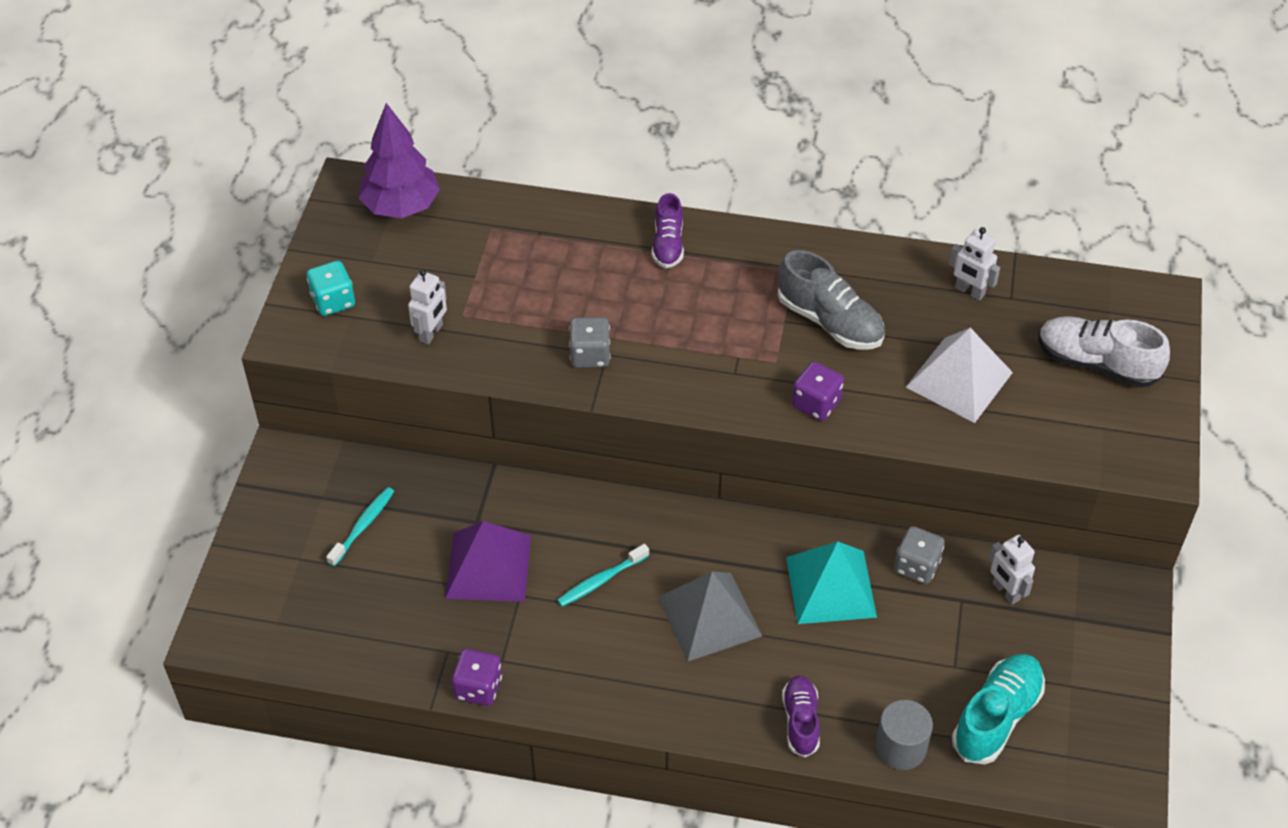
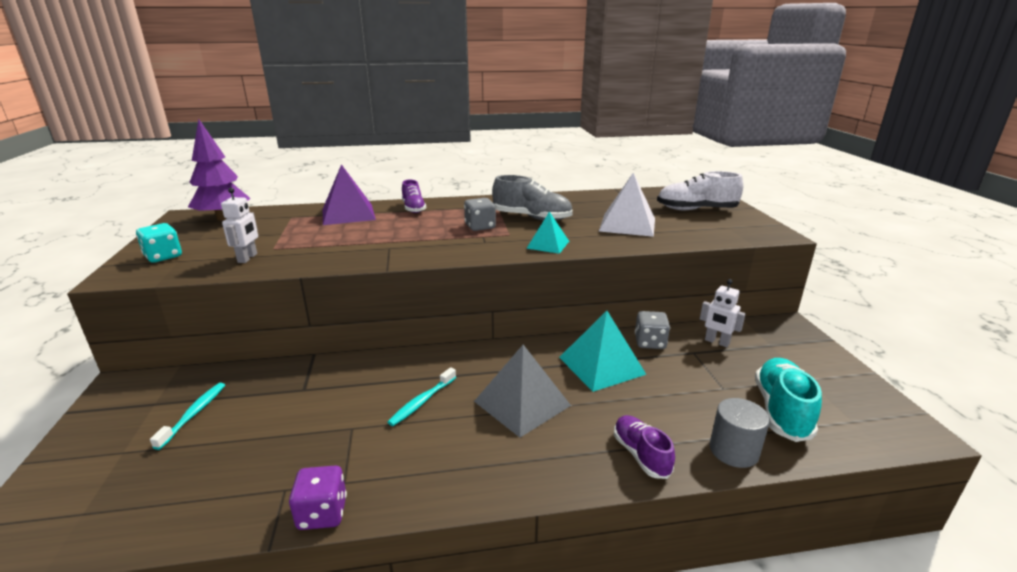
camera: 20 degrees left, 25 degrees down
purple pyramid [445,521,531,602] -> purple pyramid moved to [323,164,376,225]
grey dice [569,317,611,368] -> grey dice moved to [464,198,496,231]
purple dice [792,361,844,421] -> turquoise pyramid [526,212,569,254]
white robot [949,227,1000,301] -> none

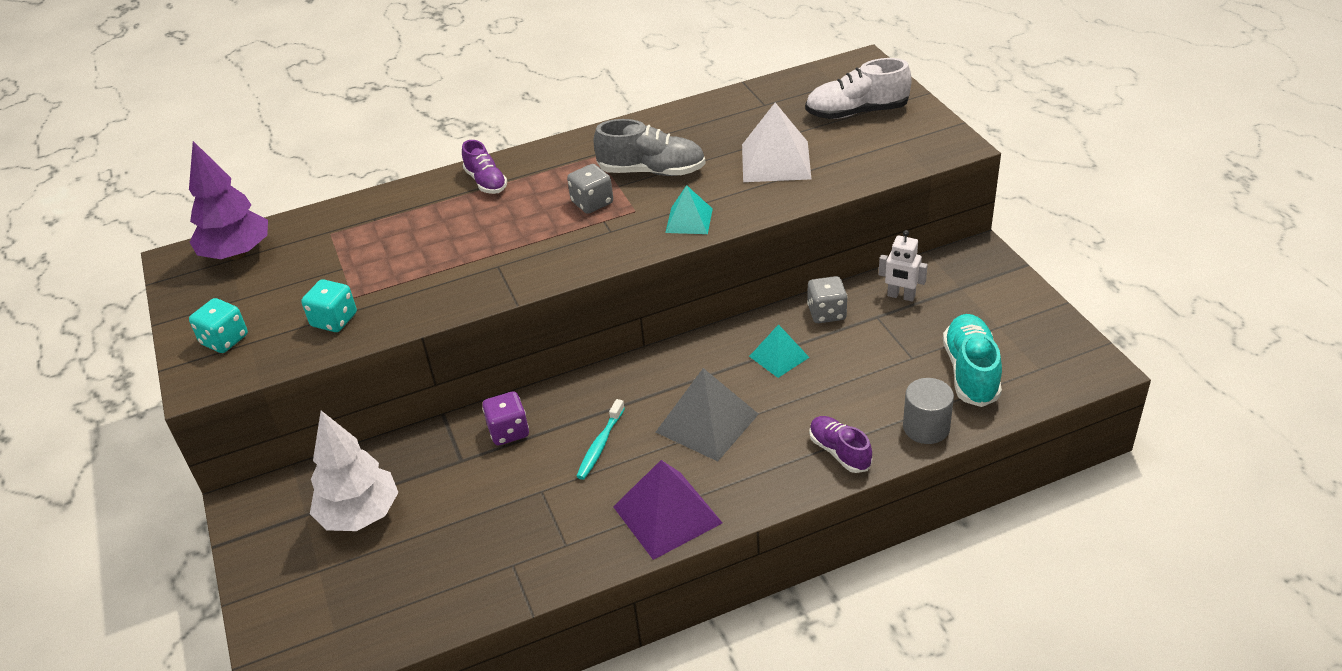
camera: 10 degrees left, 15 degrees up
turquoise toothbrush [150,383,225,450] -> white tree [310,411,398,531]
white robot [221,188,258,263] -> turquoise dice [301,279,357,332]
purple dice [289,465,347,530] -> purple dice moved to [482,391,529,445]
purple pyramid [323,164,376,225] -> purple pyramid moved to [613,460,722,560]
turquoise pyramid [559,311,647,392] -> turquoise pyramid [749,324,810,378], size x0.60

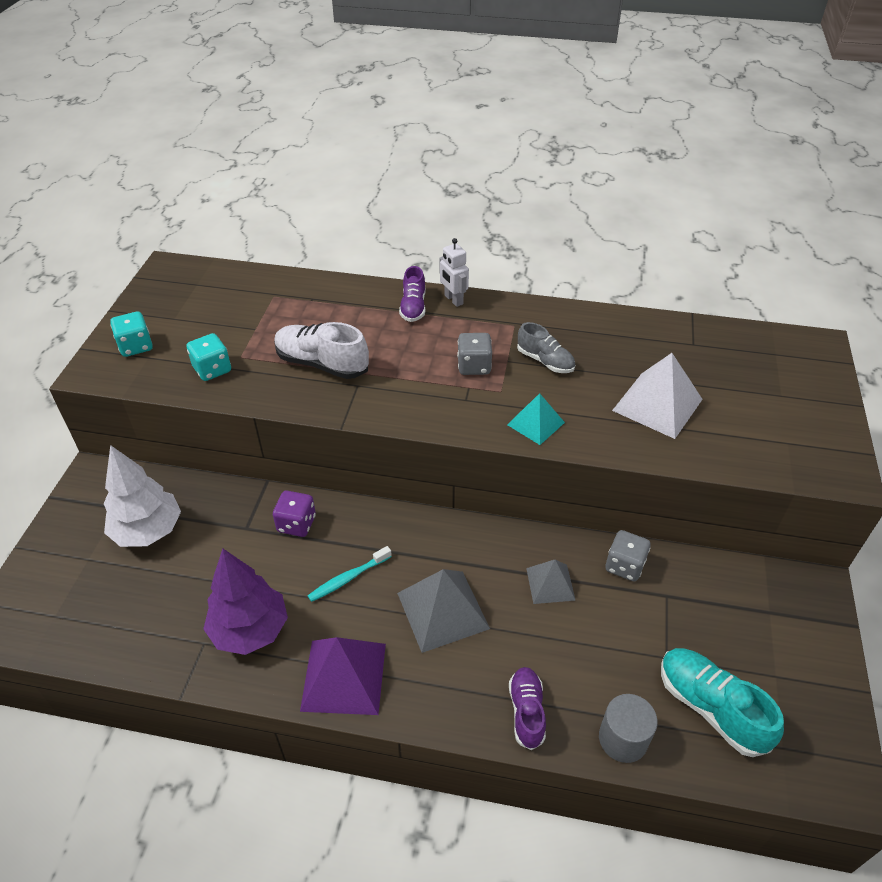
camera: 30 degrees right, 5 degrees up
purple tree [189,141,268,260] -> purple tree moved to [203,549,288,655]
grey shoe [593,119,706,176] -> grey shoe [517,322,575,373], size x0.64
turquoise pyramid [749,324,810,378] -> grey pyramid [526,560,576,604]
white shoe [805,58,912,119] -> white shoe moved to [274,322,369,379]
white robot [879,230,928,302] -> white robot moved to [439,238,469,307]
turquoise shoe [943,314,1002,407] -> turquoise shoe turned 75 degrees counterclockwise [661,648,784,757]

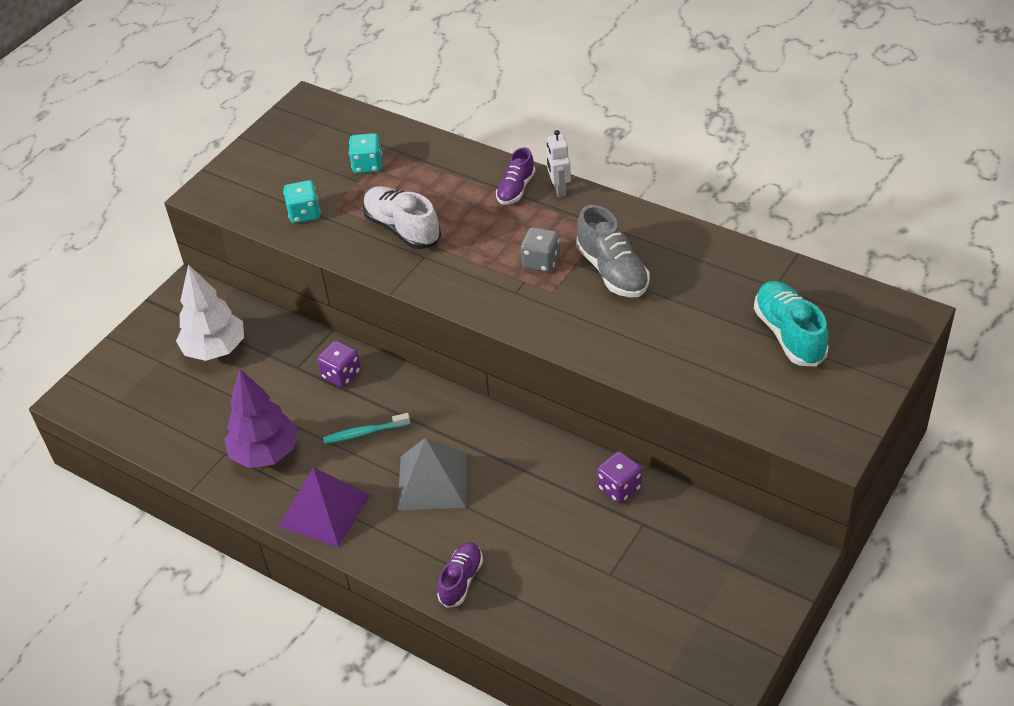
camera: 25 degrees right, 0 degrees up
turquoise dice [110,312,153,357] -> turquoise dice moved to [349,133,382,174]
turquoise pyramid [507,393,565,445] -> none
grey shoe [517,322,575,373] -> grey shoe [576,205,649,298], size x1.56
grey pyramid [526,560,576,604] -> none
grey cylinder [599,694,658,763] -> none
grey dice [605,530,651,582] -> purple dice [597,451,642,503]
white pyramid [612,353,703,439] -> none
turquoise shoe [661,648,784,757] -> turquoise shoe moved to [754,281,829,367]

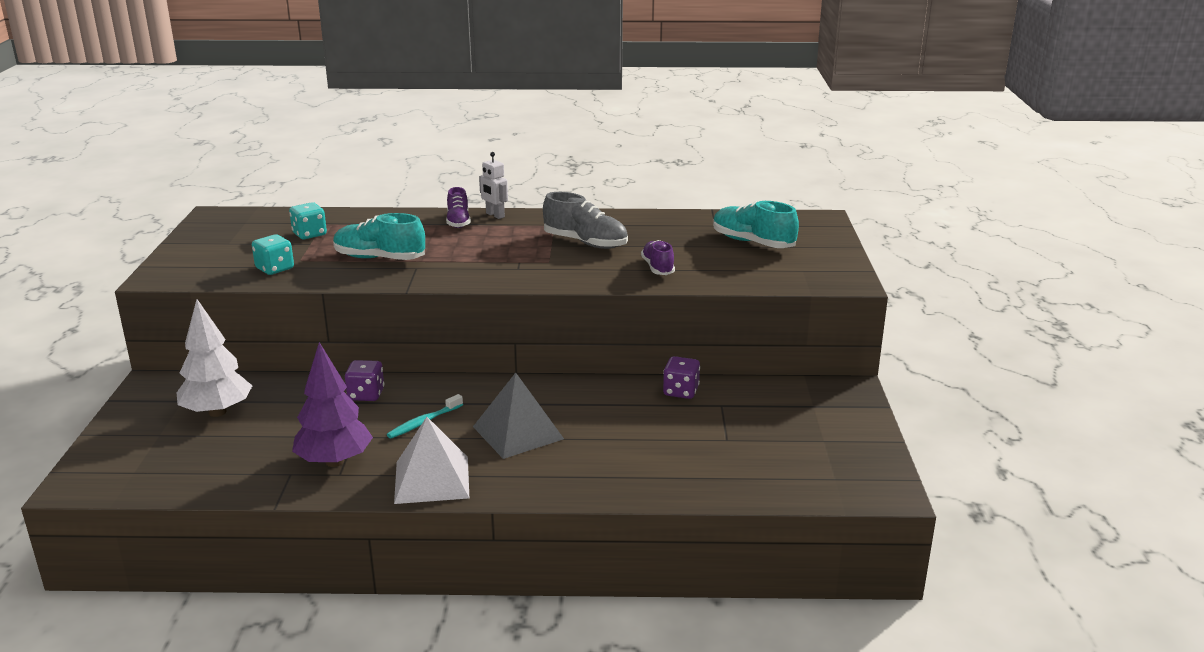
camera: 35 degrees left, 20 degrees down
purple pyramid [278,467,370,547] -> white pyramid [394,417,469,504]
white shoe [363,186,441,249] -> turquoise shoe [333,213,425,260]
purple shoe [437,542,483,608] -> purple shoe moved to [641,240,675,275]
grey dice [521,227,560,272] -> none

